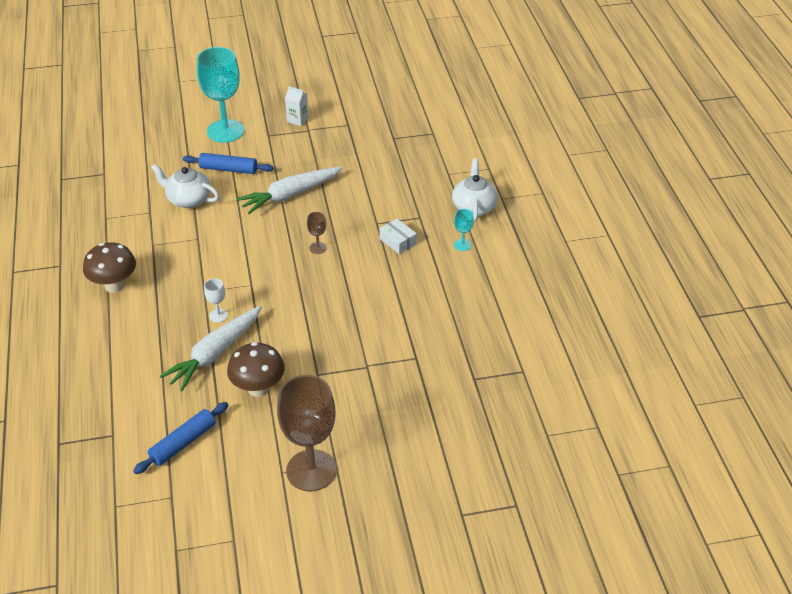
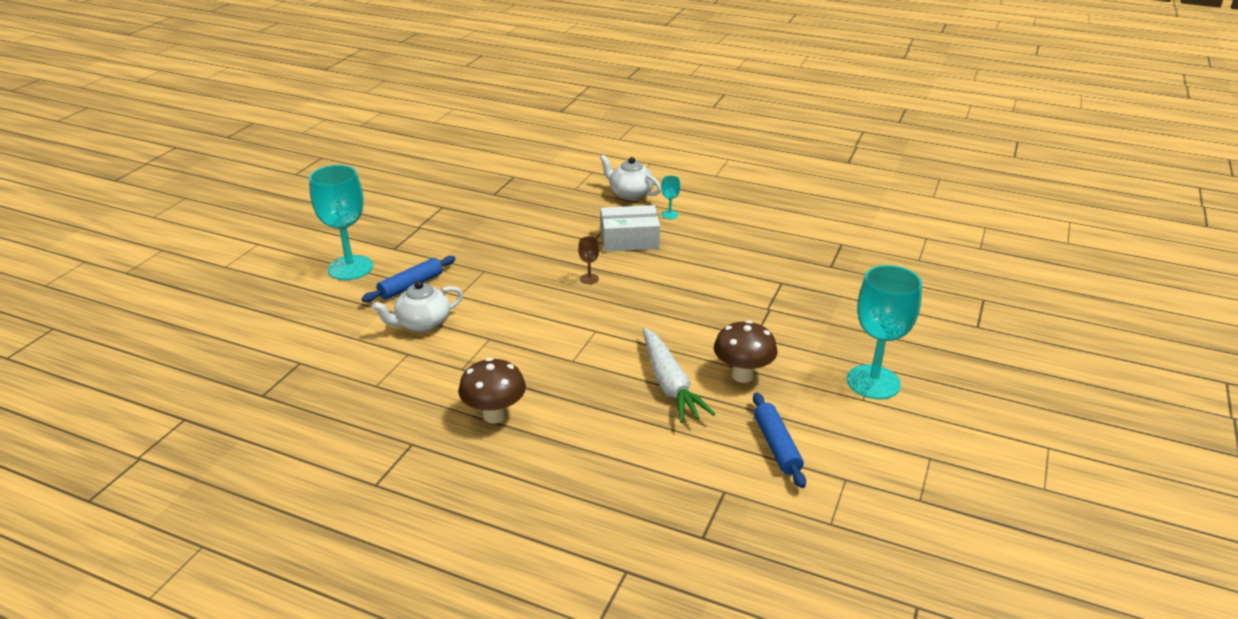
camera: 55 degrees left, 10 degrees down
white goblet [204,278,228,323] -> none
white carrot [237,167,343,214] -> none
brown goblet [277,375,337,492] -> turquoise goblet [847,265,922,399]
white carton [285,86,309,126] -> none
white box [379,218,417,254] -> white box [601,205,660,252], size x1.76

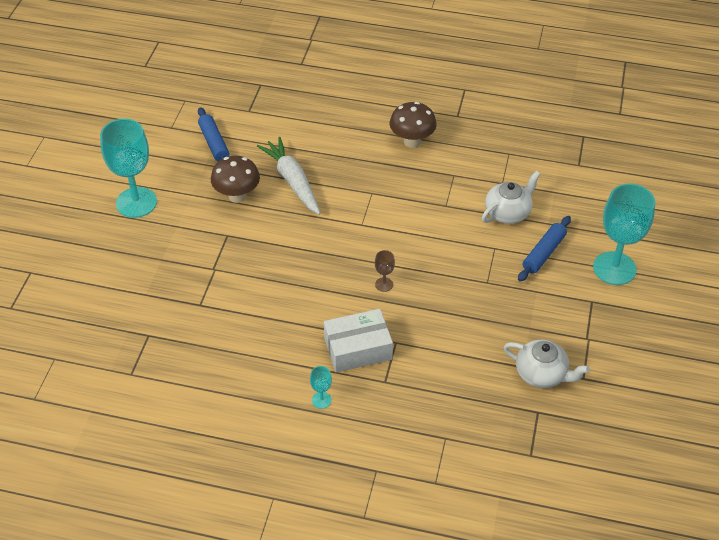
camera: 170 degrees right, 15 degrees up
white teapot [600,155,661,200] -> white teapot moved to [504,340,590,388]

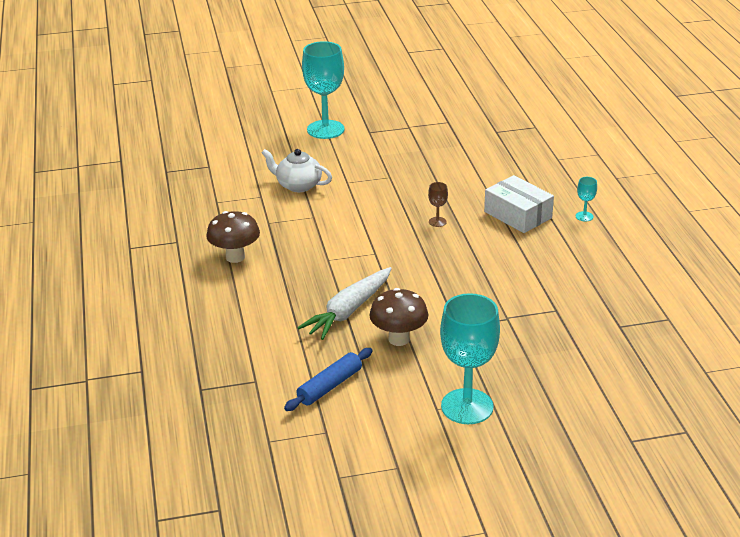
camera: 115 degrees left, 15 degrees down
white teapot [504,340,590,388] -> none
blue rolling pin [518,216,571,282] -> none

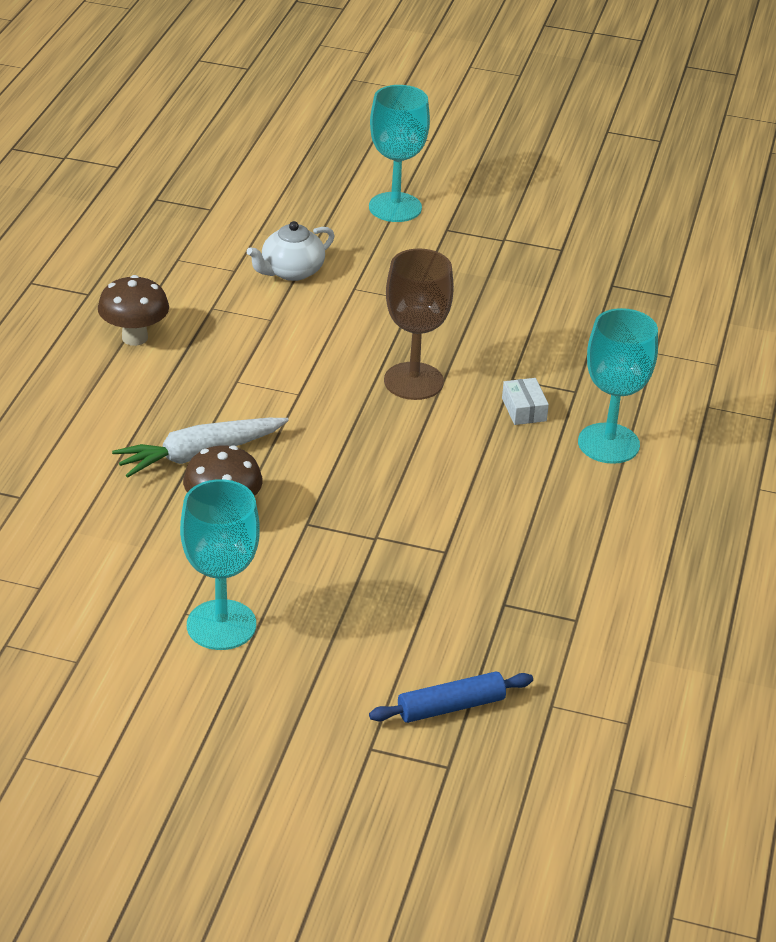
camera: 25 degrees right, 5 degrees up
white teapot [262,149,332,192] -> white teapot turned 90 degrees counterclockwise [247,221,334,281]
blue rolling pin [284,348,372,411] -> blue rolling pin moved to [369,671,533,723]
brown goblet [428,182,448,227] -> brown goblet [384,248,454,400], size x2.38
white box [484,175,554,233] -> white box [502,378,549,425], size x0.57
turquoise goblet [576,177,597,221] -> turquoise goblet [578,308,658,464], size x2.38

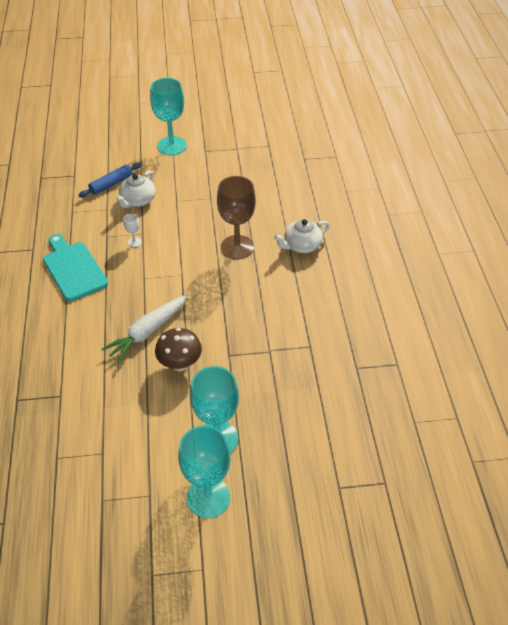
camera: 20 degrees left, 10 degrees up
brown mushroom [98,275,169,346] -> turquoise cutting board [43,234,108,301]
blue rolling pin [369,671,533,723] -> blue rolling pin moved to [78,162,141,197]
white box [502,378,549,425] -> white teapot [274,219,330,253]
turquoise goblet [578,308,658,464] -> turquoise goblet moved to [178,425,230,518]
none -> white goblet [124,214,142,247]

